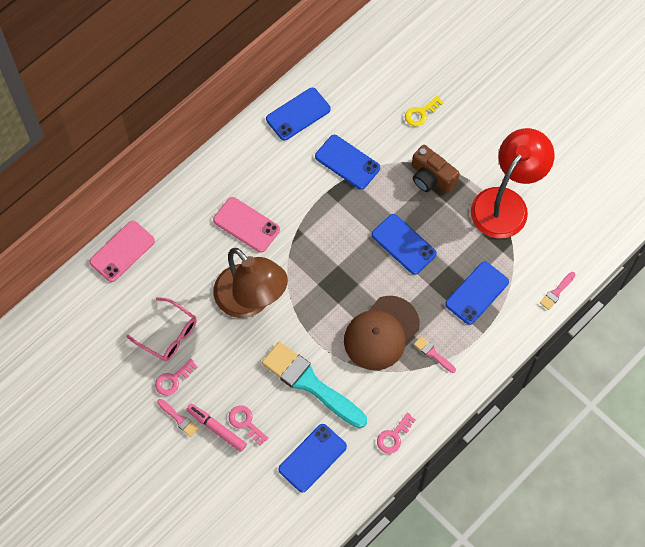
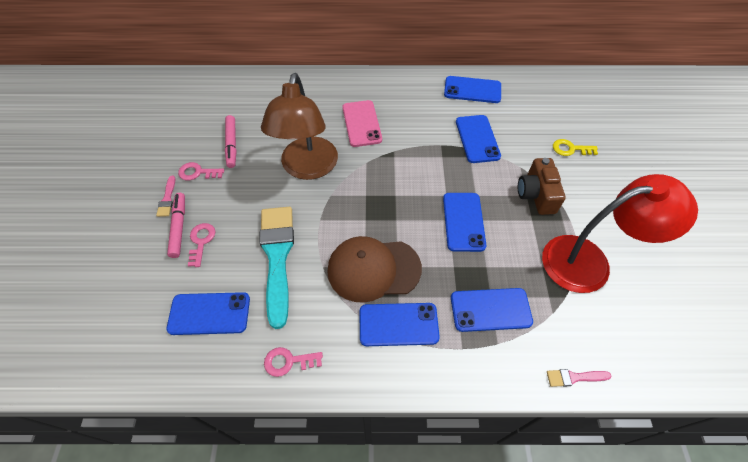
camera: 45 degrees right, 10 degrees down
pink phone [89,221,155,282] -> none
pink glasses [127,297,197,362] -> pink marker [225,115,237,168]
pink brush [414,336,456,373] -> blue phone [360,303,440,346]

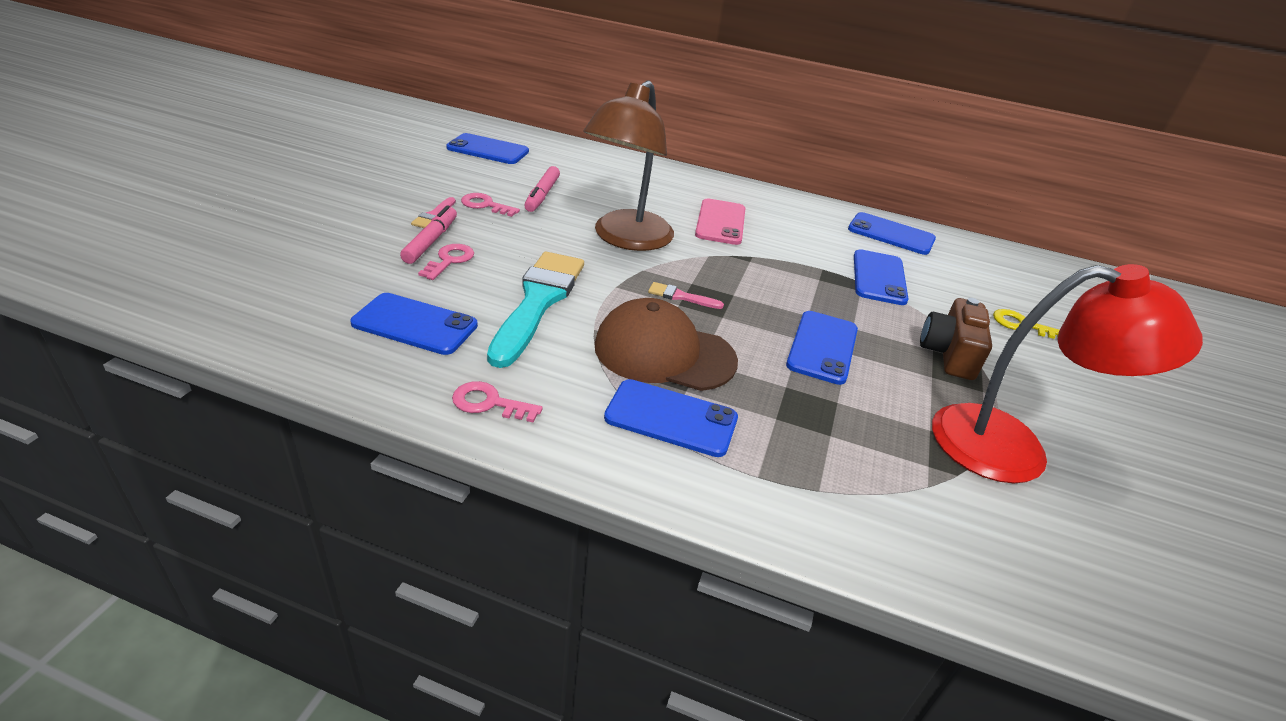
camera: 15 degrees right, 20 degrees down
blue phone [451,288,533,332] -> blue phone moved to [446,133,529,164]
pink brush [547,369,612,387] -> pink brush moved to [648,282,724,309]

